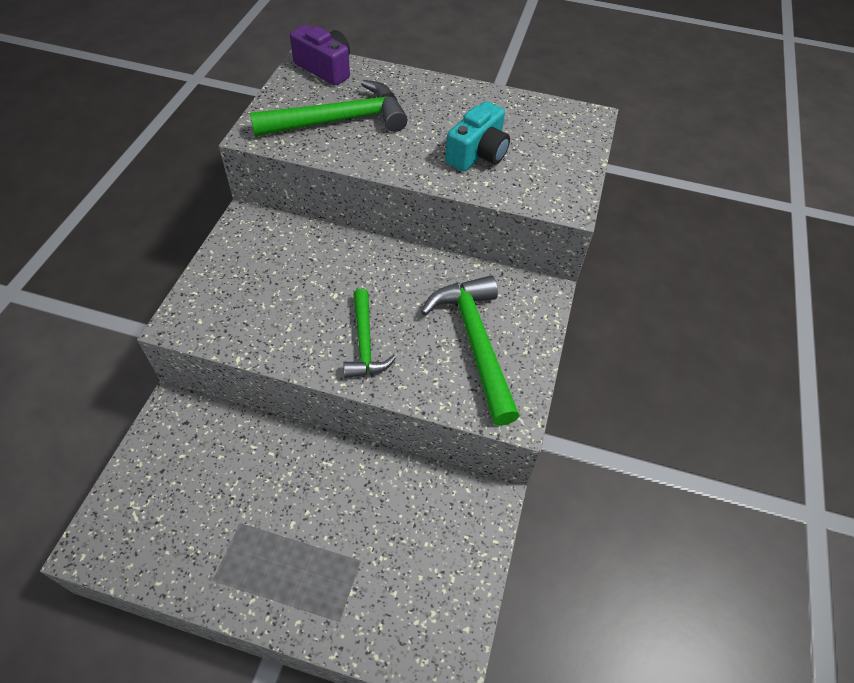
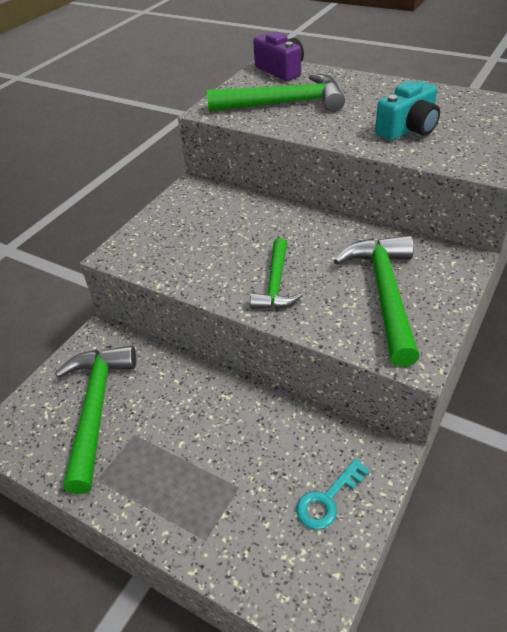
camera: 20 degrees right, 10 degrees down
none -> green hammer [55,346,136,494]
none -> turquoise key [297,459,370,530]

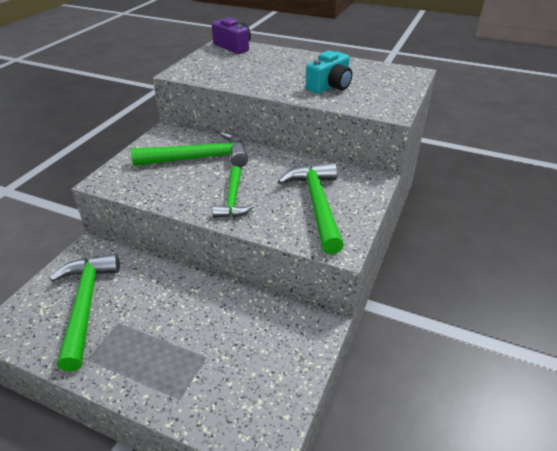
camera: 10 degrees left, 5 degrees down
green hammer [207,73,345,112] -> green hammer moved to [131,132,249,167]
turquoise key [297,459,370,530] -> none

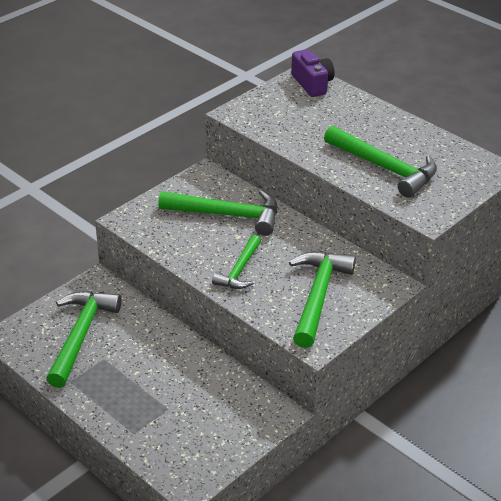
camera: 20 degrees right, 0 degrees up
turquoise camera [306,51,352,94] -> green hammer [324,126,437,198]

